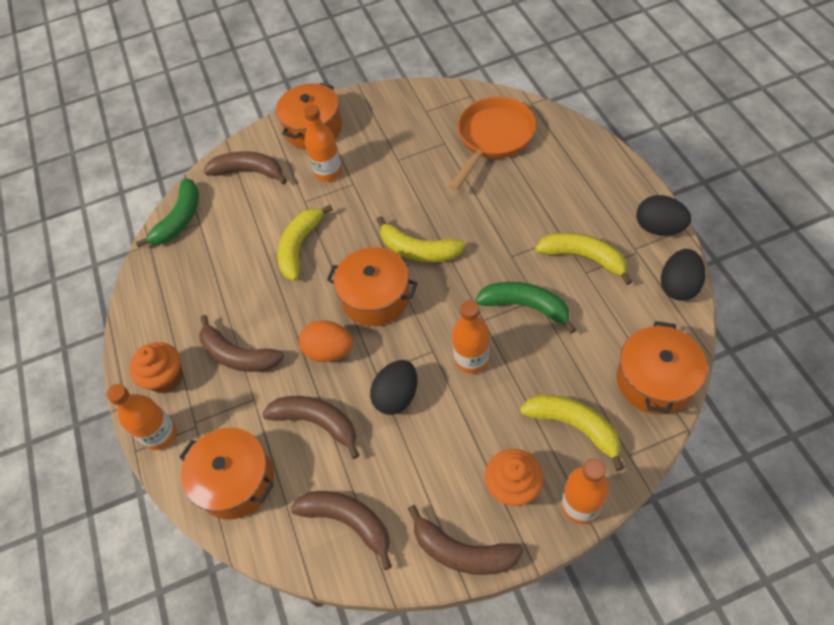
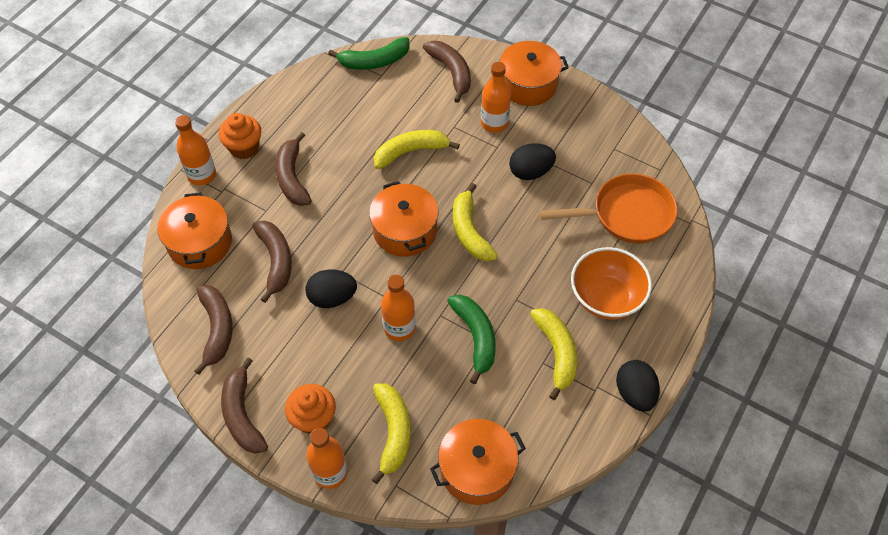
camera: 45 degrees right, 0 degrees up
orange egg [299,320,353,362] -> none
black egg [661,249,705,301] -> black egg moved to [509,143,556,180]
none -> orange bowl [571,247,652,320]

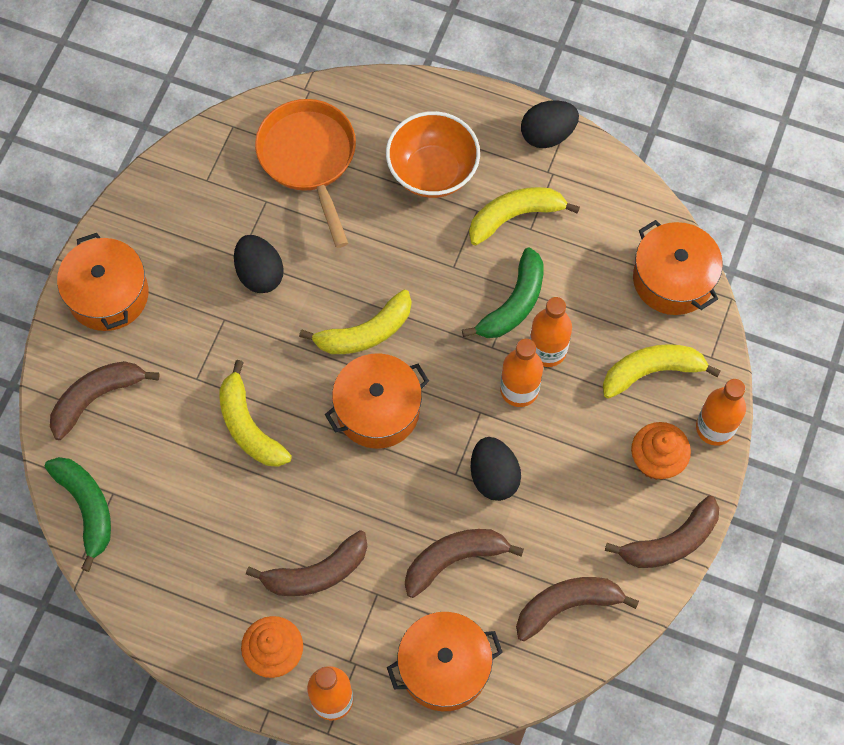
camera: 100 degrees left, 10 degrees up
green banana [447,294,496,384] -> green banana turned 150 degrees clockwise [462,247,544,338]
orange bottle [481,62,511,133] -> orange bottle moved to [530,297,572,367]

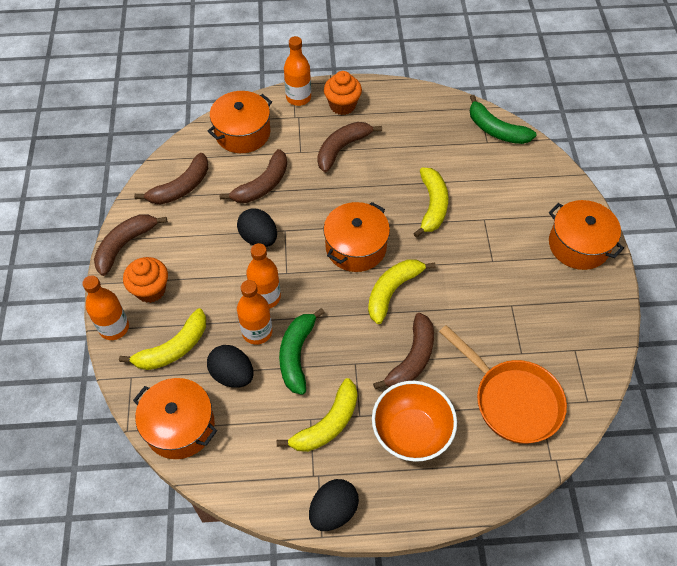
camera: 155 degrees right, 10 degrees down
brown banana [50,361,160,440] -> brown banana moved to [373,313,434,389]
yellow banana [219,360,292,467] -> yellow banana turned 60 degrees clockwise [413,168,448,238]
black egg [234,235,284,293] -> black egg moved to [207,345,254,388]

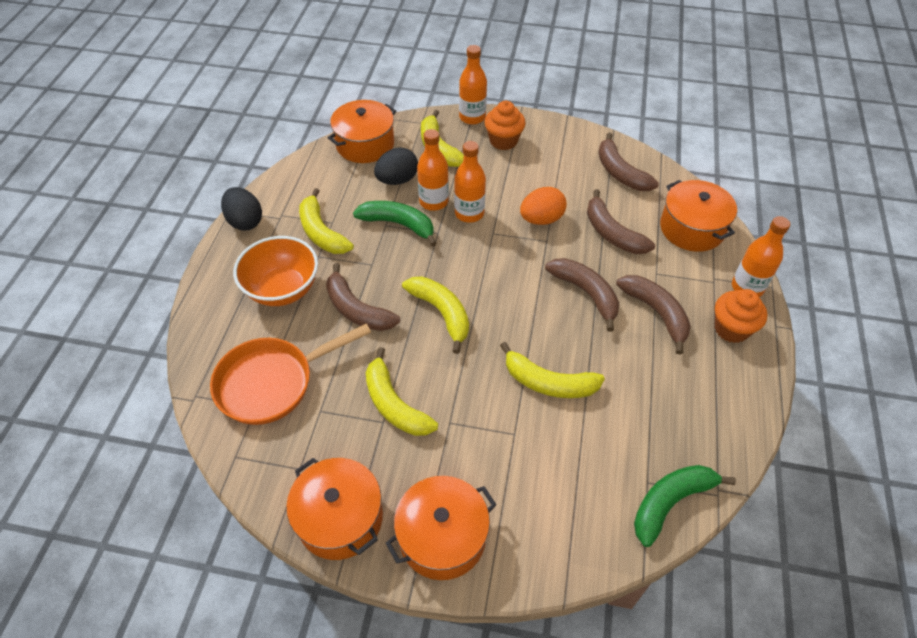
camera: 105 degrees right, 5 degrees down
brown banana [94,214,167,276] -> brown banana moved to [545,258,619,332]
black egg [237,208,277,247] -> orange egg [520,187,567,225]
orange pot [323,202,390,272] -> orange pot moved to [286,458,383,560]
none -> yellow banana [366,347,438,436]

